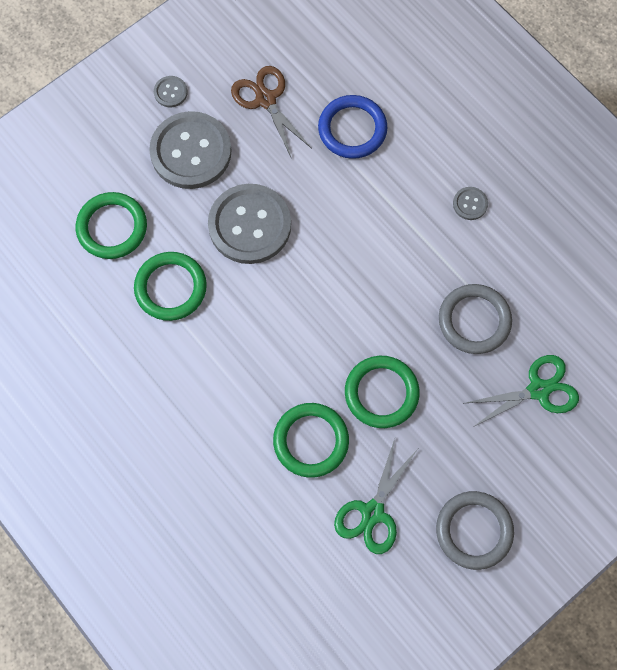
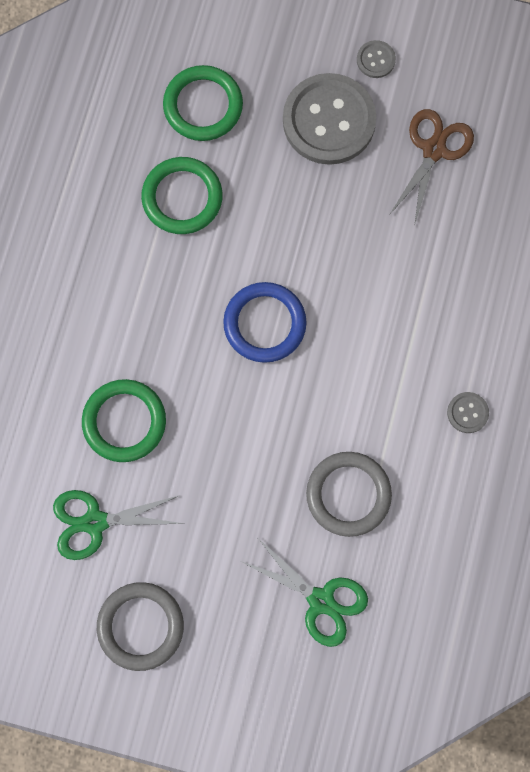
camera: 55 degrees right, 5 degrees up
grey button [208,184,291,264] -> none
blue ring [318,95,387,159] -> blue ring moved to [223,282,307,363]
green ring [345,356,420,428] -> none

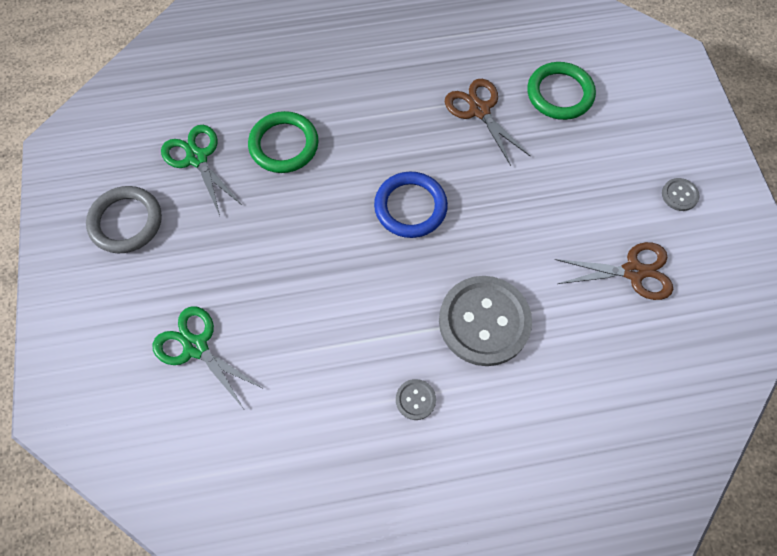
camera: 65 degrees right, 10 degrees down
green ring [141,157,223,234] -> brown scissors [445,79,530,166]
green scissors [241,538,368,647] -> green scissors turned 120 degrees clockwise [152,306,264,409]
grey button [283,73,376,165] -> grey button moved to [439,276,532,366]
grey ring [306,452,392,537] -> none

